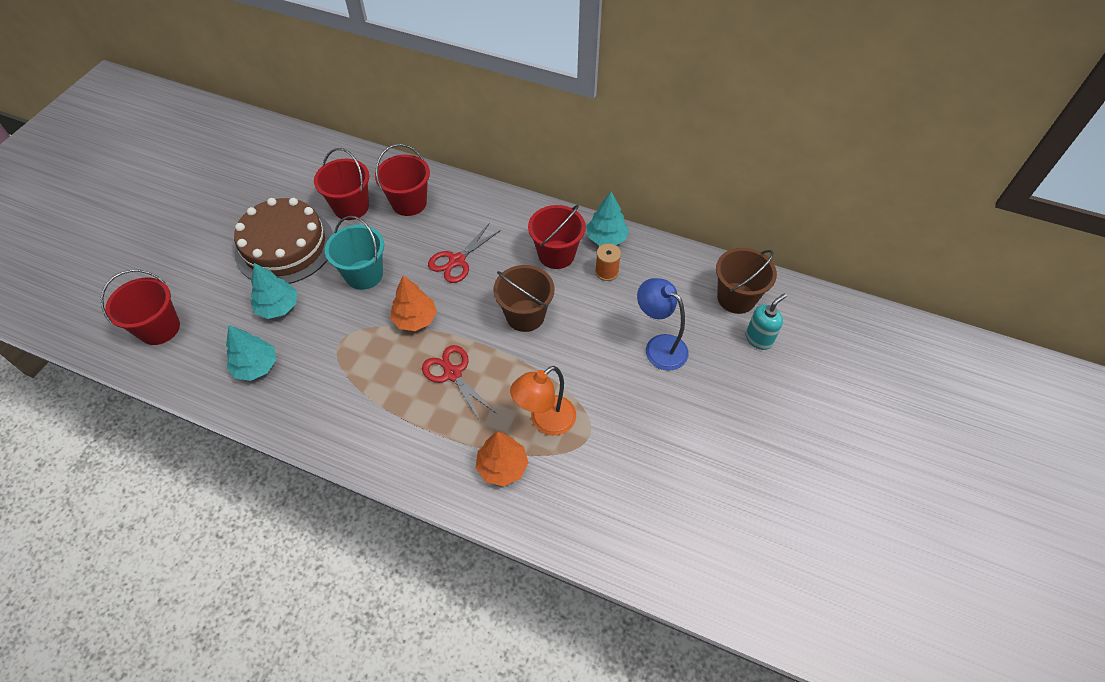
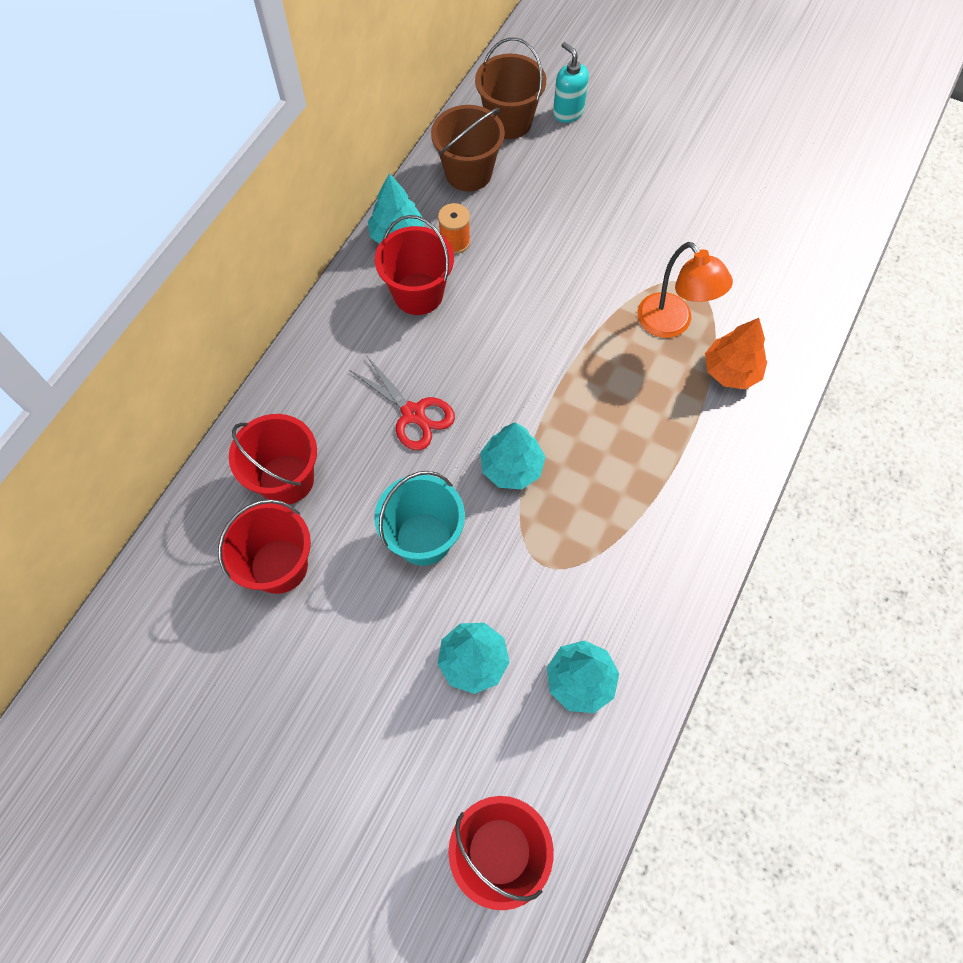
camera: 85 degrees left, 10 degrees up
brown cake [234,198,334,284] -> none
orange tree [390,276,437,331] -> turquoise tree [480,422,546,489]
red scissors [422,345,496,423] -> none
brown bucket [493,265,554,332] -> brown bucket moved to [431,105,505,192]
blue lamp [637,278,689,370] -> none

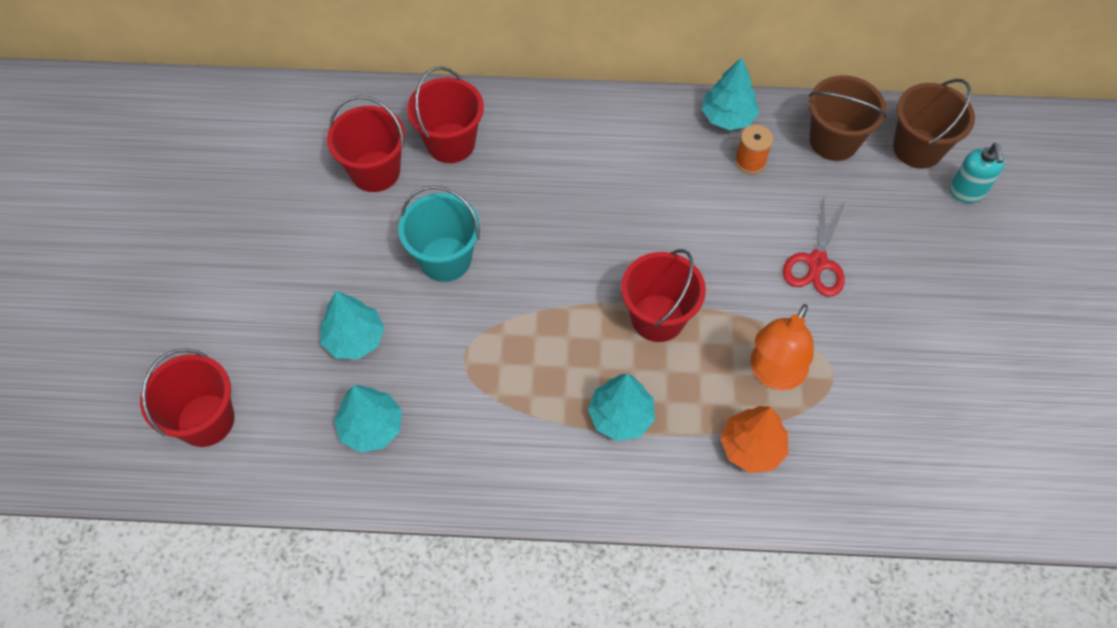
camera: 65 degrees right, 5 degrees down
red scissors [350,355,455,450] -> red scissors moved to [783,197,846,297]
red bucket [375,215,454,315] -> red bucket moved to [621,249,706,342]
turquoise tree [480,422,546,489] -> turquoise tree moved to [588,374,655,441]
turquoise soap dispenser [553,42,589,123] -> turquoise soap dispenser turned 150 degrees clockwise [949,143,1005,203]

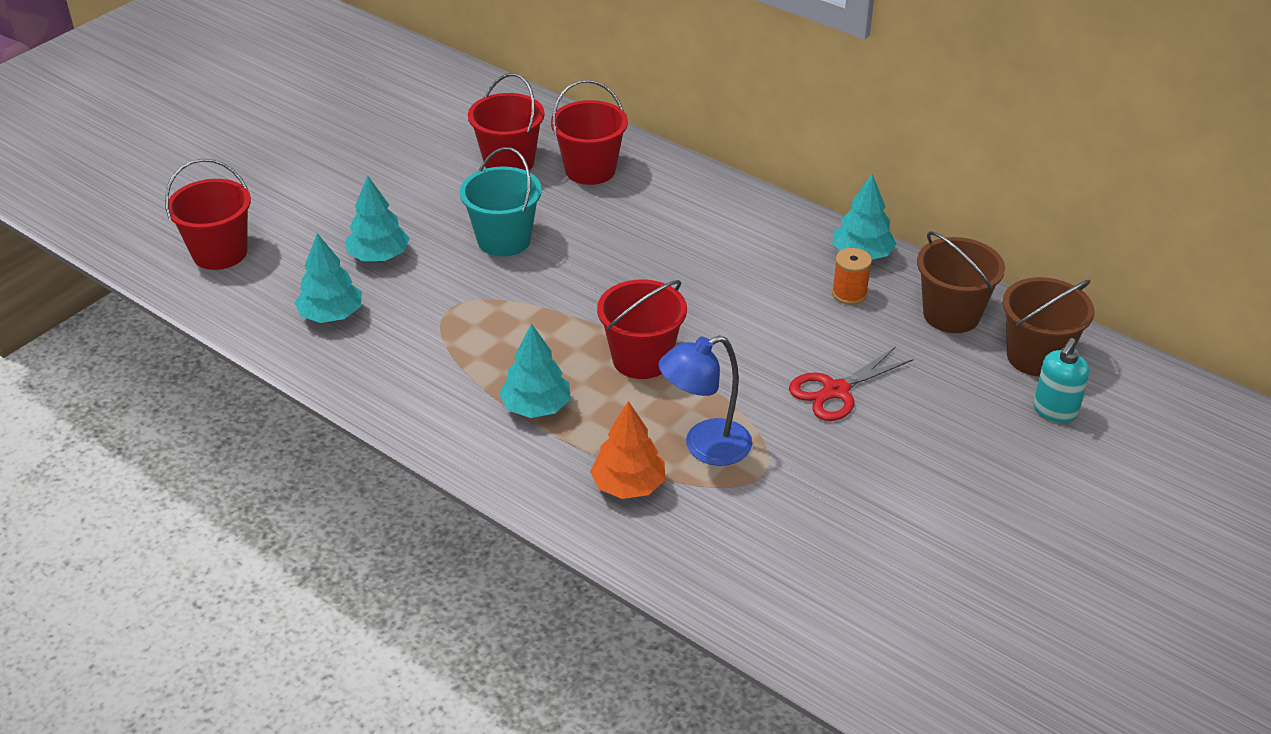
camera: 35 degrees right, 20 degrees down
orange lamp [751,304,814,390] -> blue lamp [658,335,752,466]

